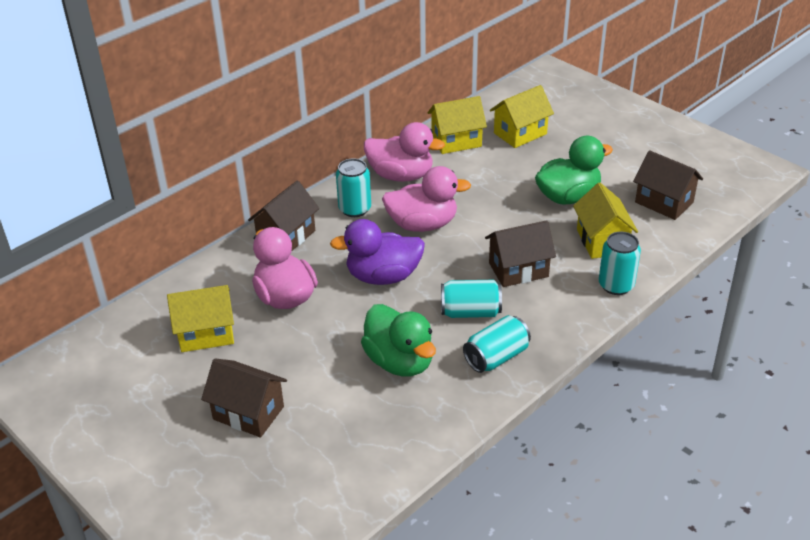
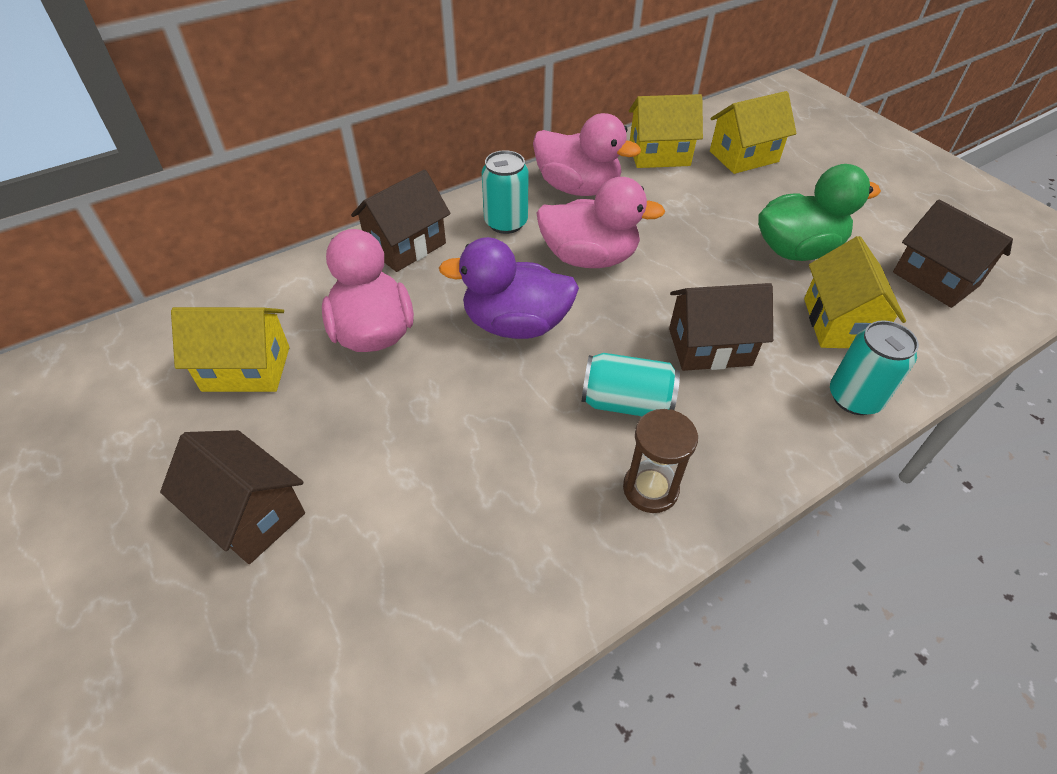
camera: 10 degrees right, 10 degrees up
green duck [361,304,436,377] -> none
turquoise can [463,315,531,373] -> brown hourglass [623,409,698,513]

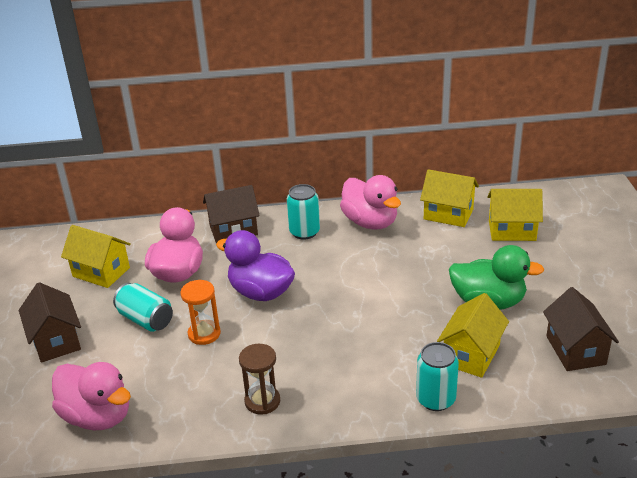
camera: 30 degrees right, 15 degrees down
pink duck [536,177,665,268] -> pink duck moved to [52,362,131,430]
turquoise can [582,353,680,416] -> turquoise can moved to [113,283,173,332]
brown house [669,283,773,371] -> none
none -> orange hourglass [180,280,221,345]

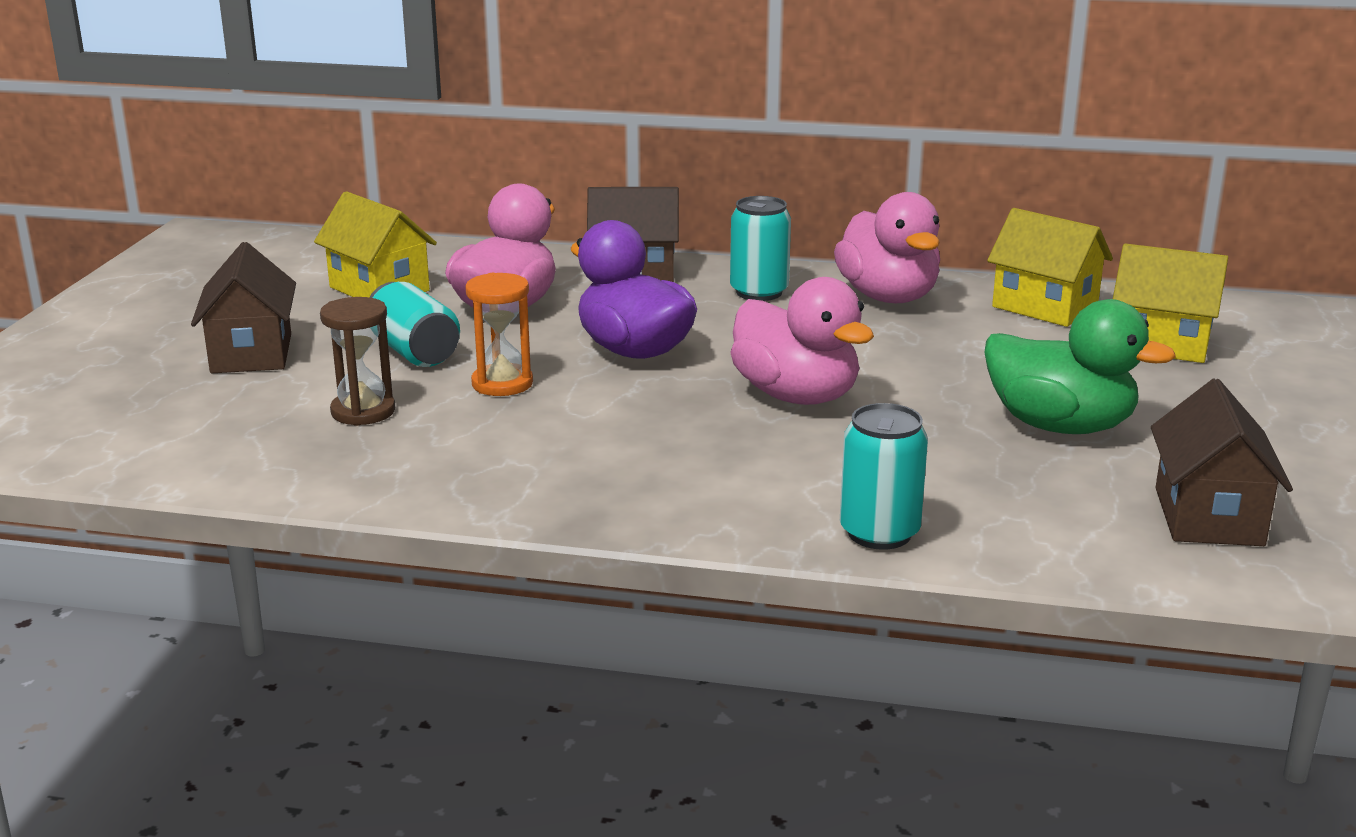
camera: 15 degrees right, 10 degrees down
pink duck [52,362,131,430] -> pink duck moved to [730,277,874,405]
brown hourglass [239,344,280,415] -> brown hourglass moved to [320,297,395,426]
yellow house [437,293,509,378] -> none

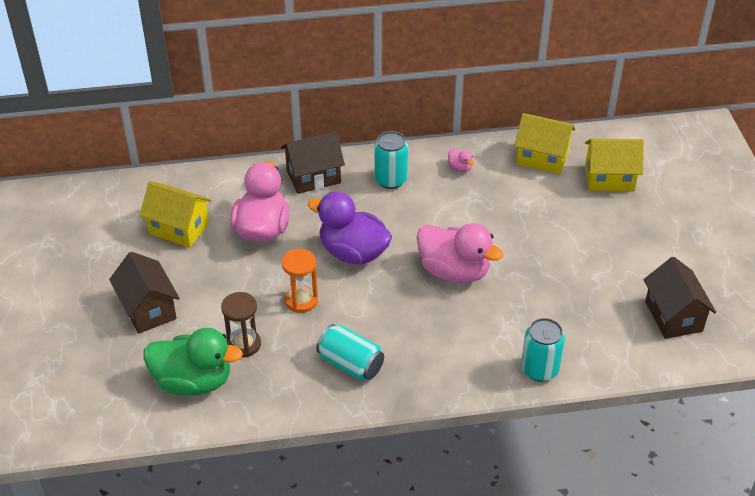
camera: 20 degrees left, 20 degrees up
turquoise can [370,282,460,367] -> turquoise can moved to [316,324,384,381]
pink duck [834,192,940,303] -> pink duck [448,149,474,172], size x0.40
green duck [985,299,1176,434] -> green duck moved to [144,328,243,396]

